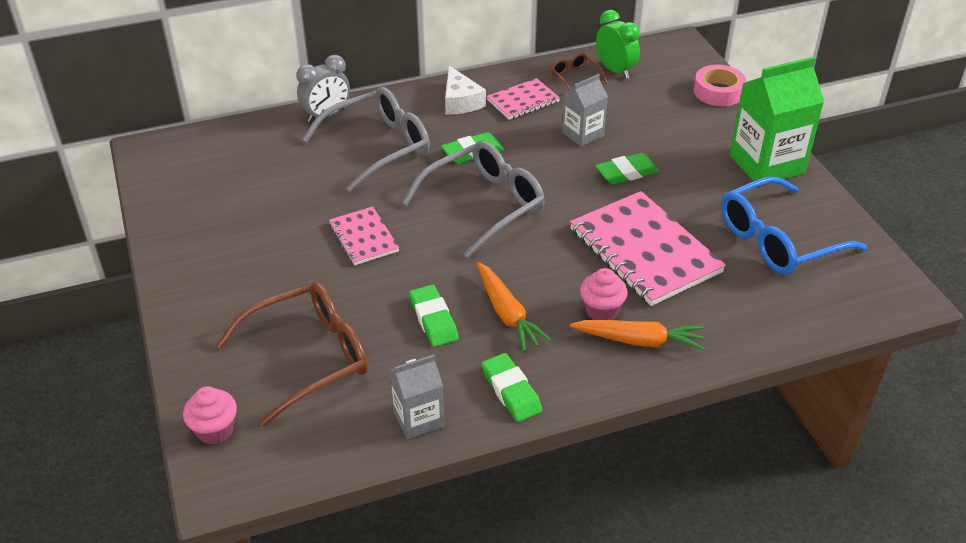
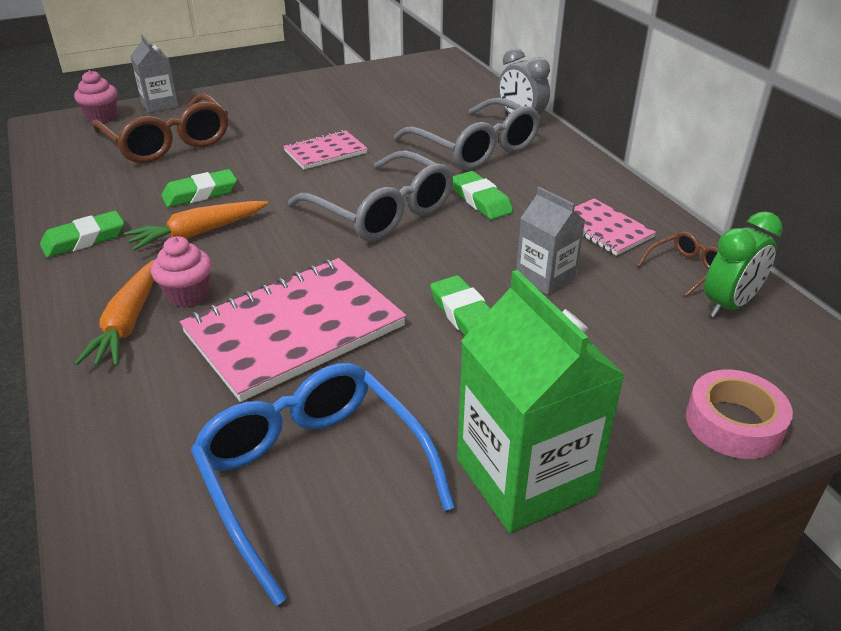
camera: 85 degrees right, 5 degrees down
grey carton [389,355,444,439] -> grey carton moved to [130,35,179,113]
white cheese [445,66,486,115] -> none

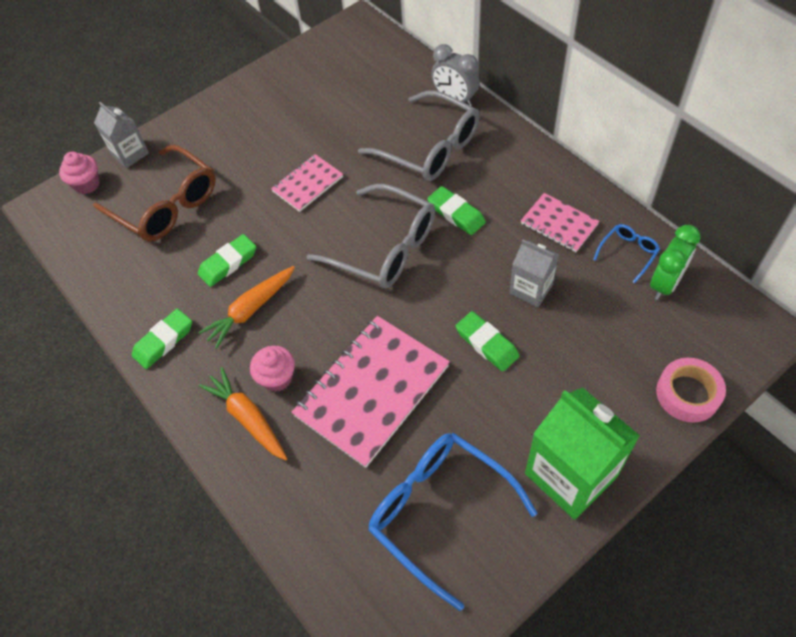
camera: 10 degrees left, 20 degrees up
orange carrot [74,260,154,366] -> orange carrot turned 150 degrees clockwise [199,367,287,461]
brown glasses [637,232,718,296] -> blue glasses [593,224,660,283]

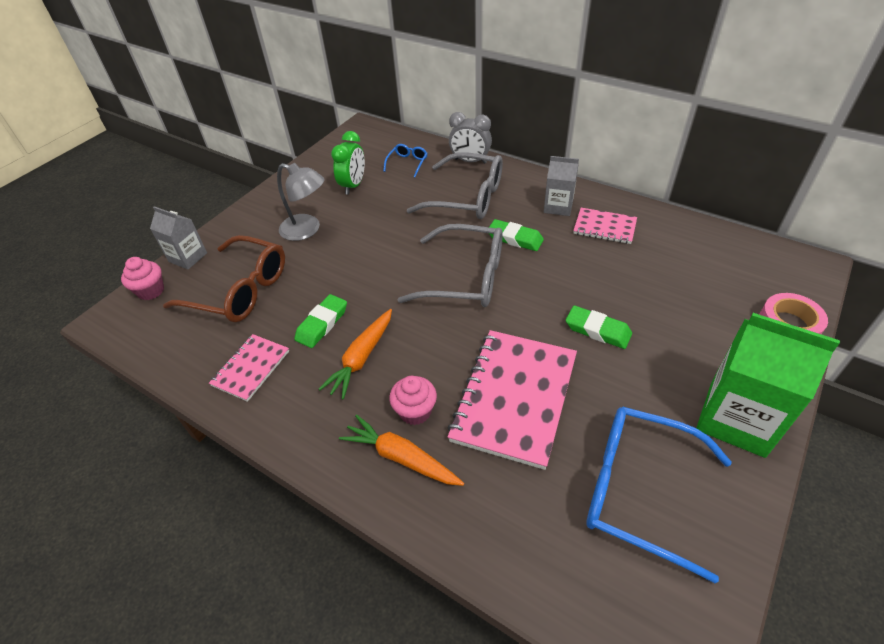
camera: 20 degrees left, 10 degrees down
green eraser [132,309,192,369] -> none
pink notebook [271,154,343,212] -> pink notebook moved to [209,334,289,402]
grey carton [509,240,560,307] -> grey carton moved to [544,156,579,216]
blue glasses [593,224,660,283] -> blue glasses moved to [383,144,428,177]
green clock [650,225,700,300] -> green clock moved to [331,131,365,195]
none -> grey lamp [277,163,325,241]

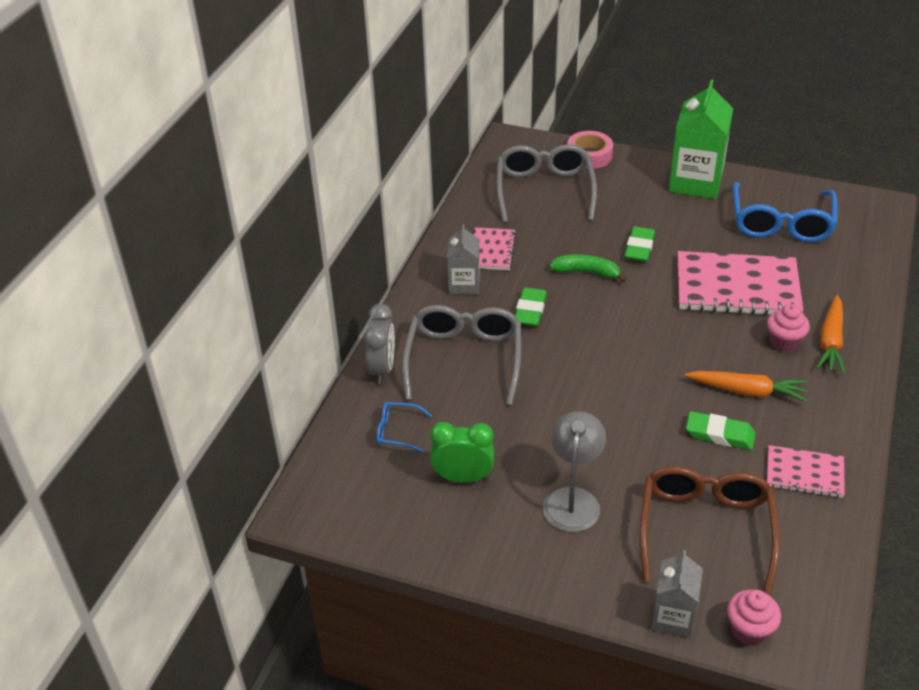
camera: 105 degrees left, 5 degrees down
grey glasses [398,224,503,307] -> grey glasses moved to [496,144,597,223]
none -> green banana [549,254,627,282]

